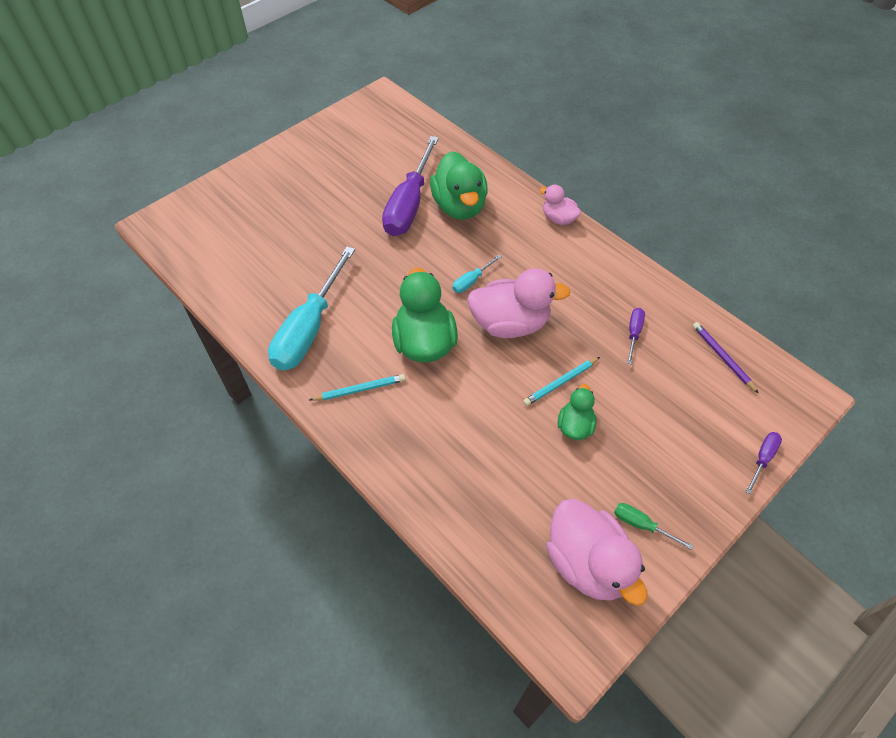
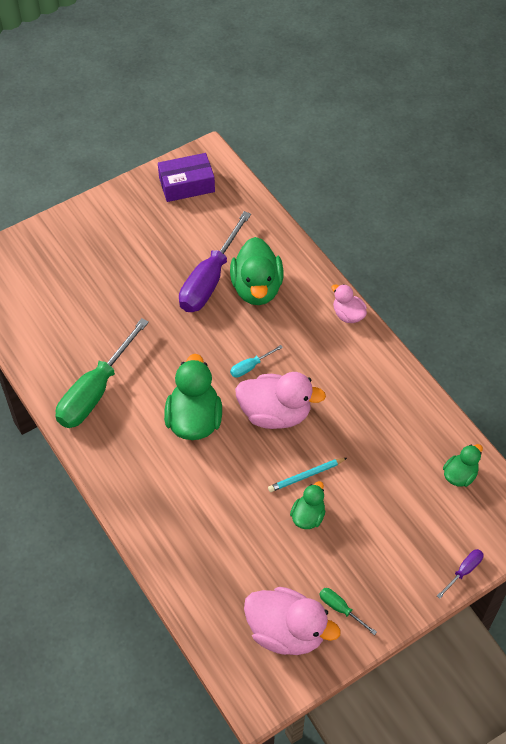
camera: 10 degrees right, 0 degrees up
turquoise screwdriver [268,247,355,370] -> green screwdriver [55,318,149,428]
turquoise pencil [309,374,405,401] -> none
pink duck [546,499,647,606] -> pink duck turned 45 degrees counterclockwise [244,587,341,655]
purple screwdriver [627,308,645,364] -> none
purple pencil [693,322,759,394] -> green duck [443,444,483,487]
none -> purple box [158,153,215,202]

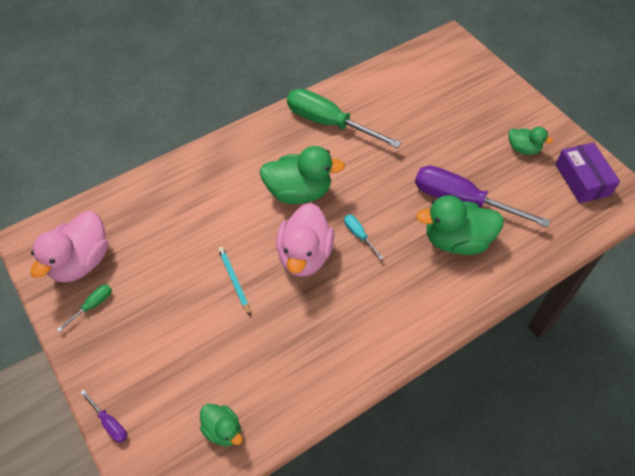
camera: 90 degrees right, 0 degrees up
green duck [290,481,325,529] -> green duck moved to [508,127,553,155]
pink duck [332,284,367,323] -> none

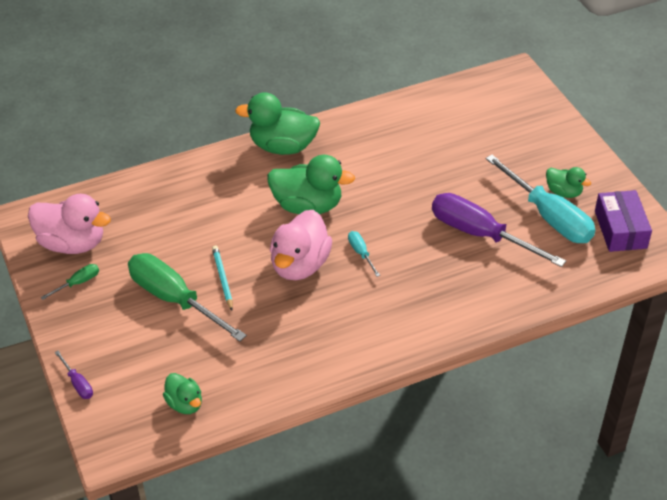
camera: 10 degrees right, 10 degrees down
pink duck [31,211,108,283] -> pink duck turned 105 degrees counterclockwise [28,194,111,254]
green screwdriver [287,89,401,148] -> green screwdriver moved to [128,253,247,342]
green duck [416,195,504,255] -> green duck moved to [235,92,320,155]
none -> turquoise screwdriver [486,155,595,243]

